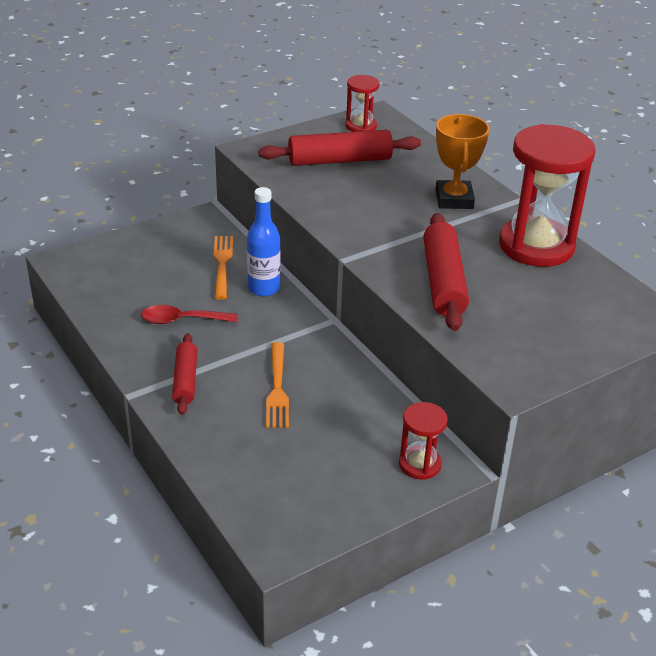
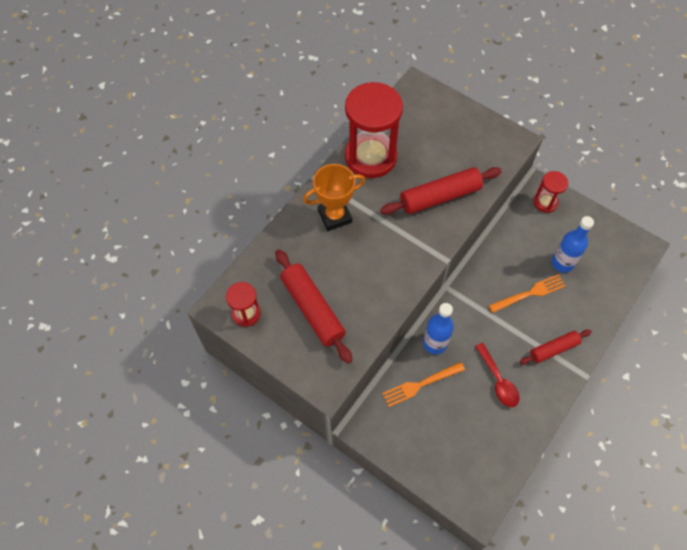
camera: 110 degrees left, 25 degrees up
none -> blue bottle [552,216,594,273]

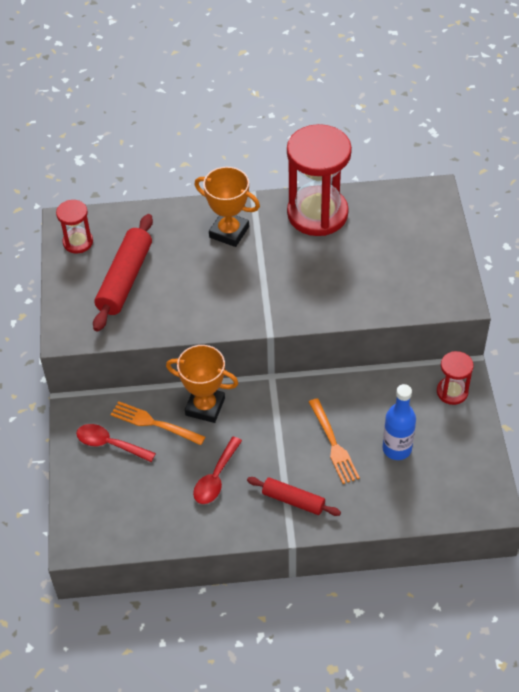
camera: 50 degrees right, 10 degrees down
red rolling pin [380,167,501,215] -> none
blue bottle [423,303,454,354] -> orange trophy [166,345,238,423]
orange fork [489,275,565,313] -> orange fork turned 45 degrees clockwise [309,398,360,484]
none -> red spoon [76,424,156,462]

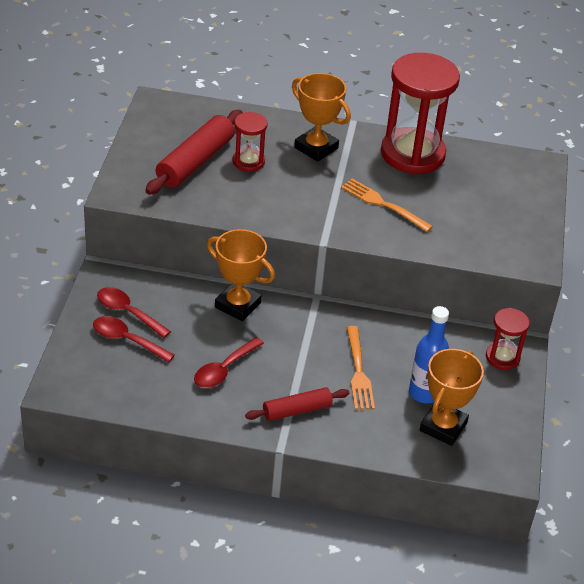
camera: 10 degrees right, 10 degrees down
red hourglass [56,200,93,254] -> red hourglass moved to [233,112,268,172]
orange fork [110,401,205,445] -> orange fork moved to [341,179,433,232]
red rolling pin [247,477,341,516] -> red rolling pin turned 60 degrees counterclockwise [245,387,349,421]
none -> red spoon [93,316,175,363]
none -> orange trophy [420,349,484,446]

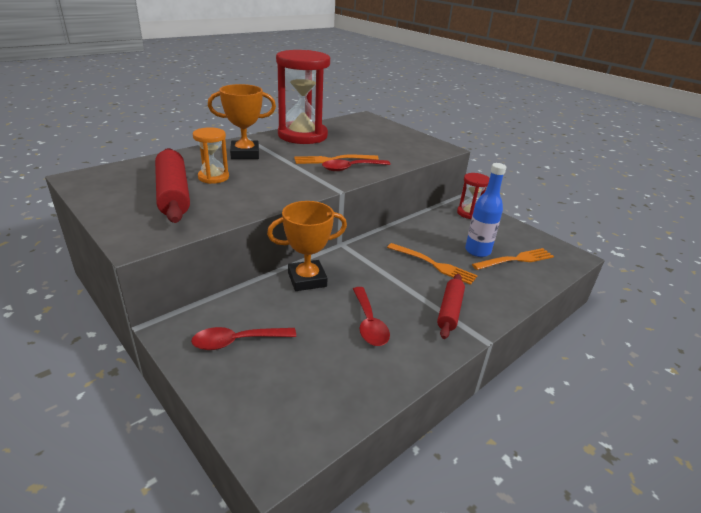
camera: 50 degrees left, 10 degrees down
red spoon [93,316,175,363] -> red spoon moved to [322,159,391,171]
red hourglass [233,112,268,172] -> orange hourglass [193,127,229,184]
orange trophy [420,349,484,446] -> orange fork [472,248,554,270]

